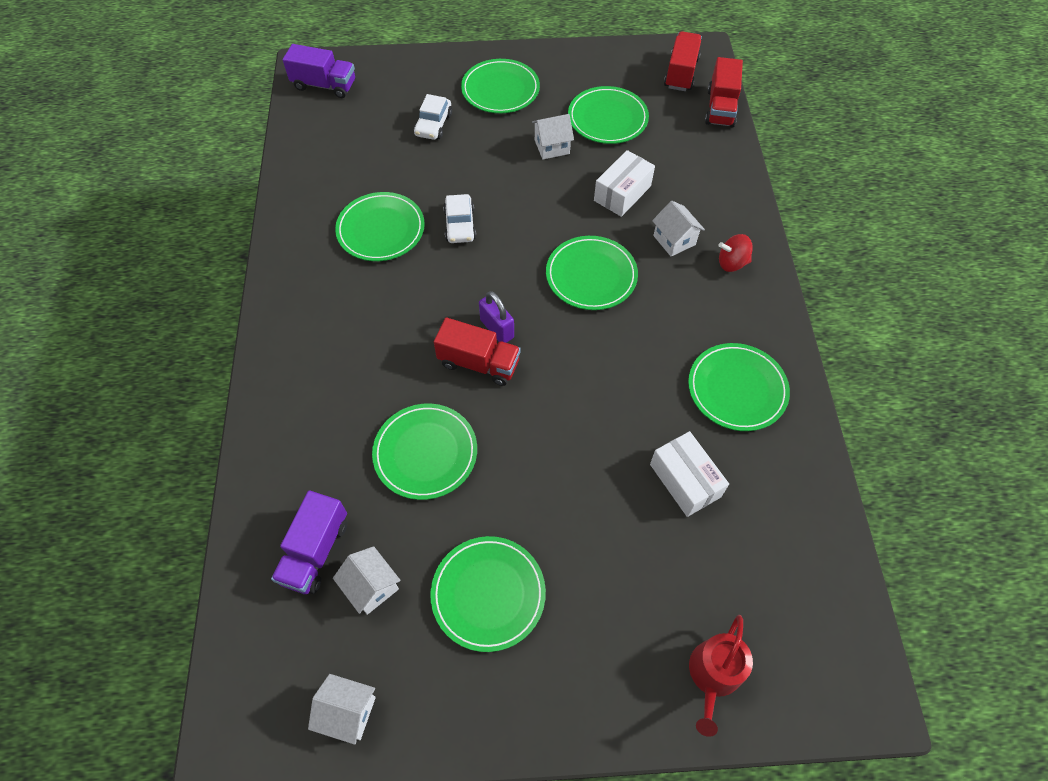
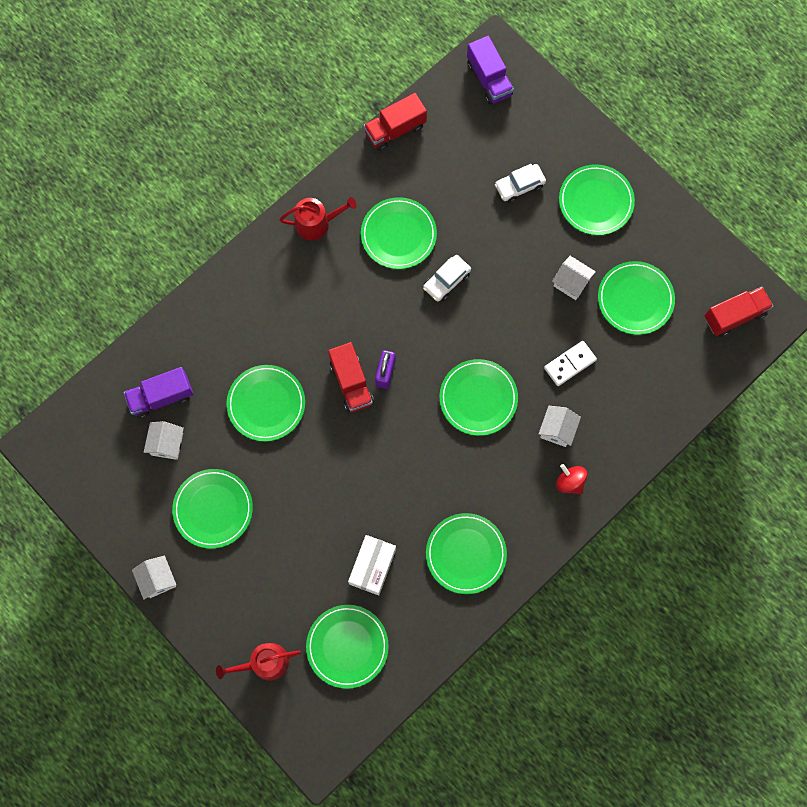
camera: 50 degrees right, 15 degrees up
white house [308,674,376,745] -> white house moved to [132,556,176,600]
white box [594,150,655,217] -> white domino [544,341,597,386]
red truck [705,57,743,128] -> red truck moved to [364,93,427,151]
none -> red watering can [279,197,357,240]
none -> green plate [306,605,389,689]

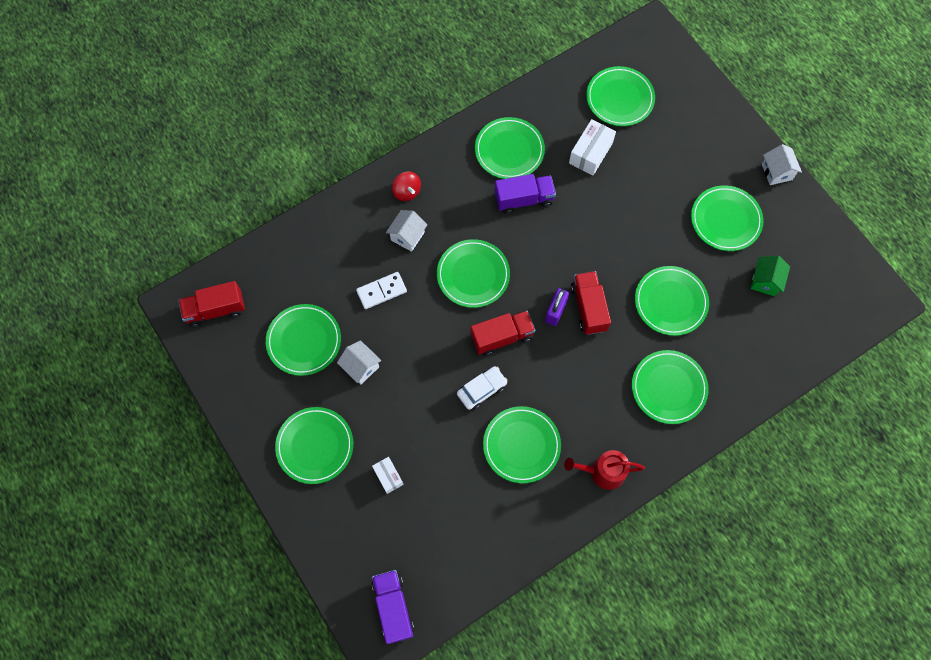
camera: 170 degrees left, 5 degrees down
purple truck [124,367,193,419] -> purple truck moved to [494,174,556,214]
white house [144,421,184,460] -> green house [750,256,790,296]
red watering can [216,643,301,681] -> none
red truck [364,93,427,151] -> red truck moved to [471,311,535,356]
white car [495,164,546,203] -> white box [372,457,404,494]
none -> green plate [632,350,709,424]

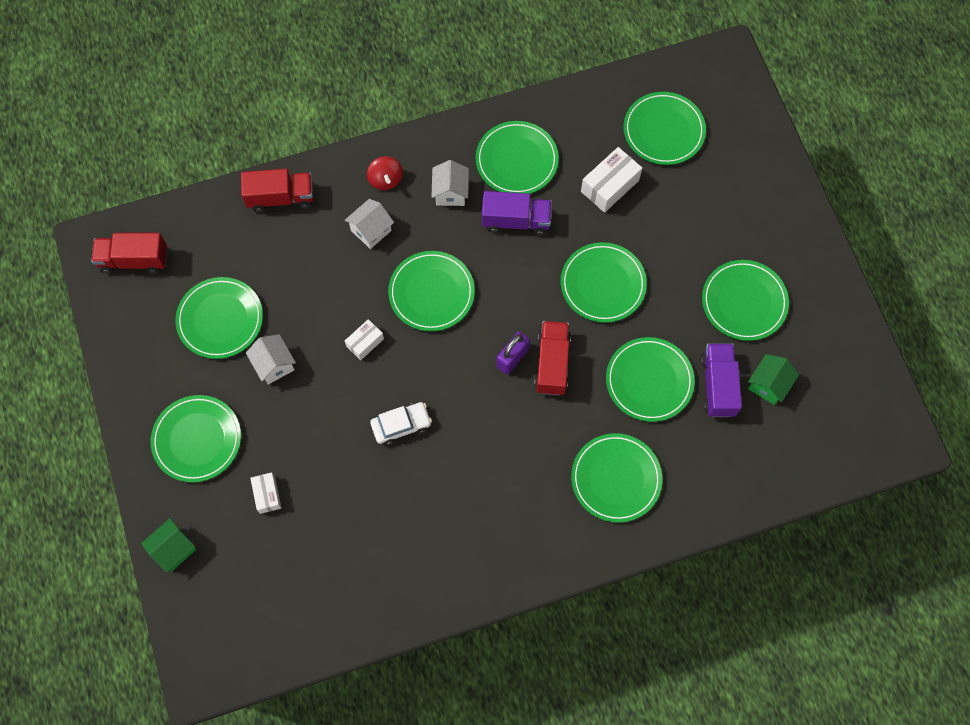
camera: 15 degrees right, 0 degrees up
white domino [356,272,407,309] -> none
purple truck [372,570,414,644] -> purple truck moved to [701,343,742,417]
red truck [471,311,535,356] -> red truck moved to [241,169,314,212]
green plate [483,406,561,483] -> green plate moved to [561,242,647,323]
red watering can [564,450,645,490] -> none
white house [762,144,802,185] -> white house moved to [431,160,469,206]
none -> green house [141,518,196,572]
none -> white box [345,319,384,360]

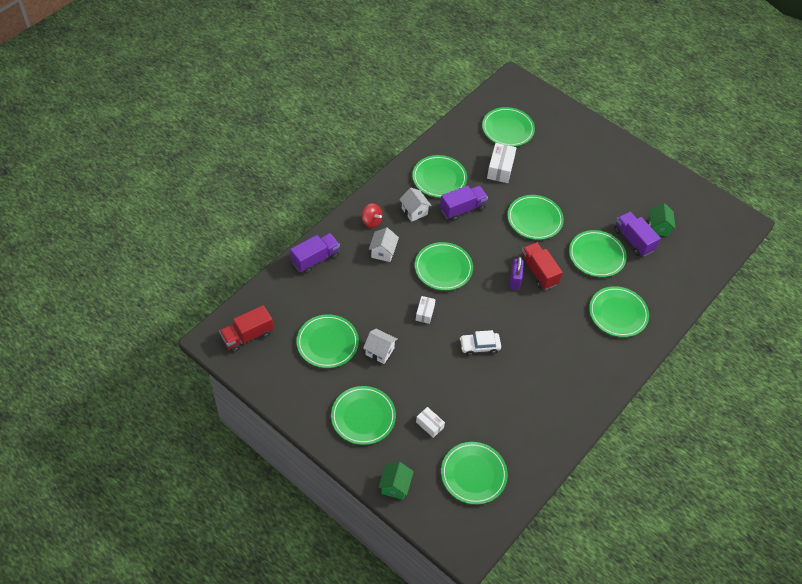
camera: 35 degrees left, 15 degrees down
red truck [241,169,314,212] -> purple truck [290,233,340,274]
white car [370,402,432,445] -> white car turned 135 degrees counterclockwise [460,330,501,356]
green plate [702,260,789,341] -> green plate moved to [441,442,508,505]

